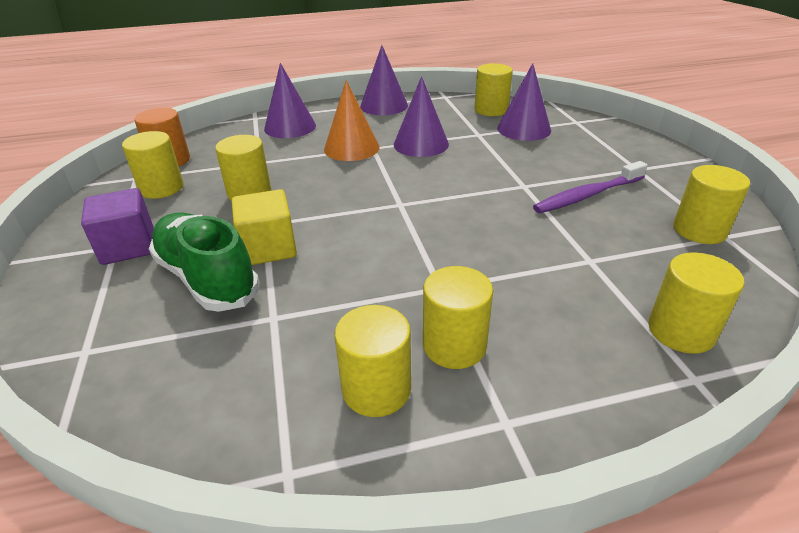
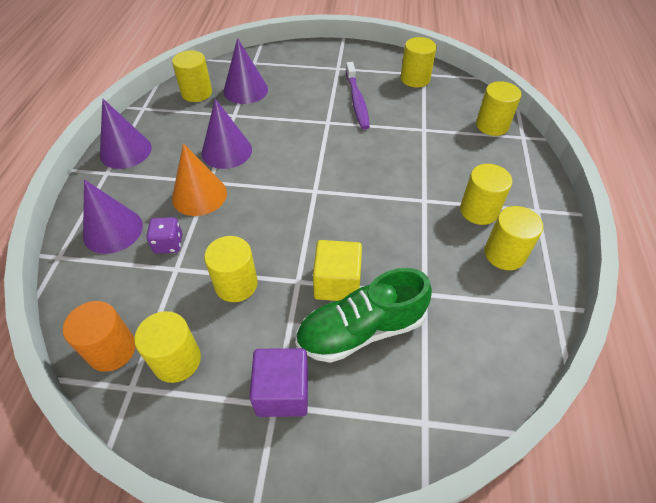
camera: 70 degrees left, 15 degrees up
none -> purple dice [147,217,182,254]

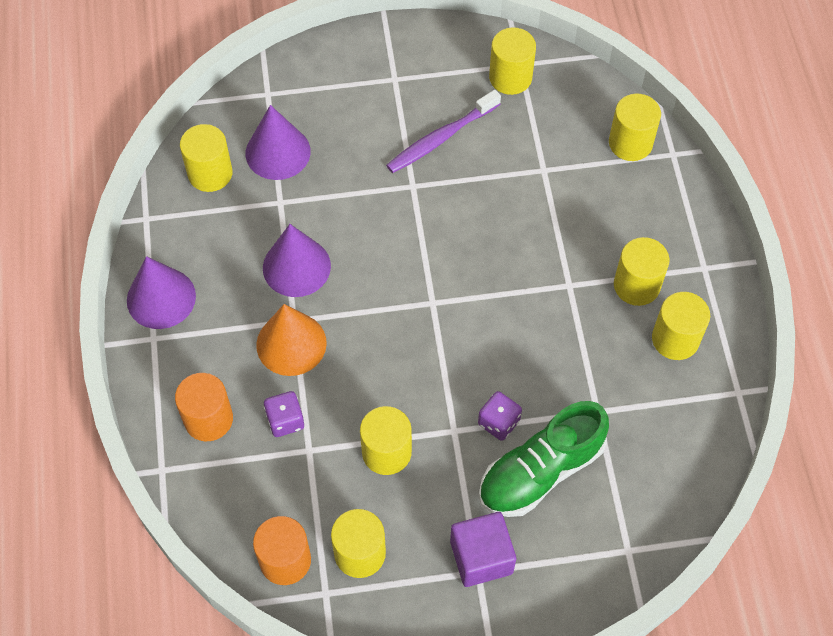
camera: 15 degrees left, 10 degrees up
purple cone [83,179,143,254] -> orange cylinder [175,373,233,441]
yellow cube [313,240,362,301] -> purple dice [478,391,522,441]
purple toothbrush [346,62,370,130] -> purple toothbrush turned 75 degrees clockwise [386,90,501,173]

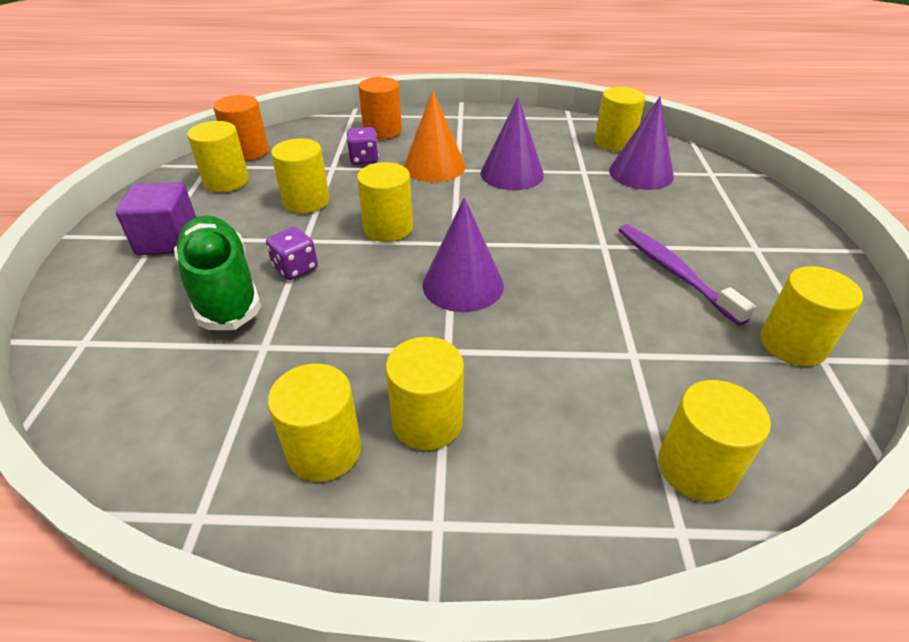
camera: 100 degrees right, 20 degrees down
purple cone [127,256,196,329] -> purple cone moved to [423,197,504,312]
none -> yellow cylinder [357,162,413,242]

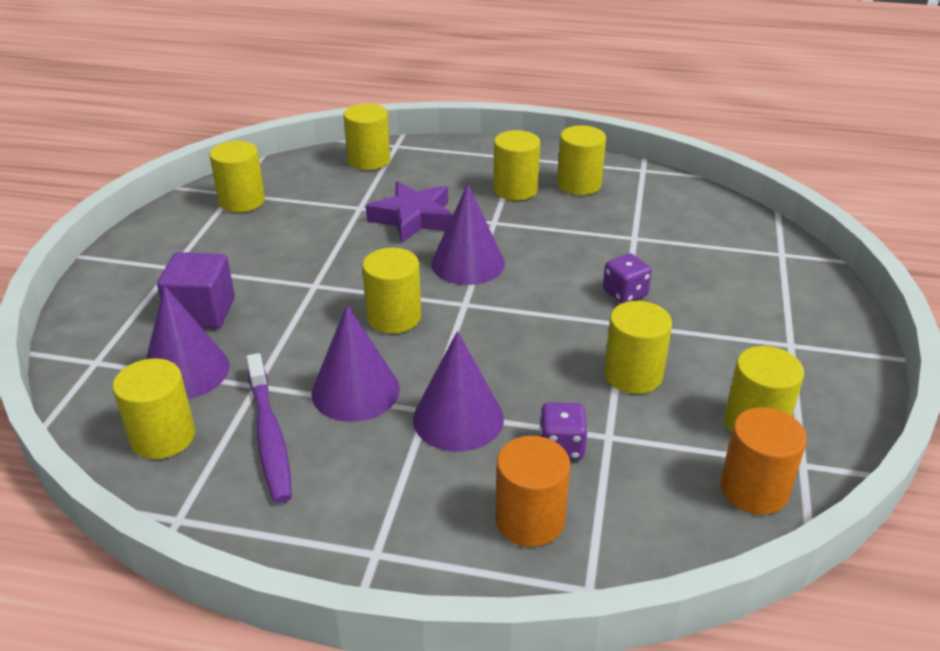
camera: 170 degrees left, 5 degrees down
purple cube [116,182,196,255] -> purple cube moved to [157,252,235,329]
green shoe [174,216,261,330] -> none
yellow cylinder [357,162,413,242] -> yellow cylinder moved to [362,248,421,334]
orange cone [404,90,466,182] -> purple cone [413,331,504,452]
purple toothbrush [619,224,756,326] -> purple toothbrush moved to [246,353,292,503]
none -> purple star [366,181,453,243]

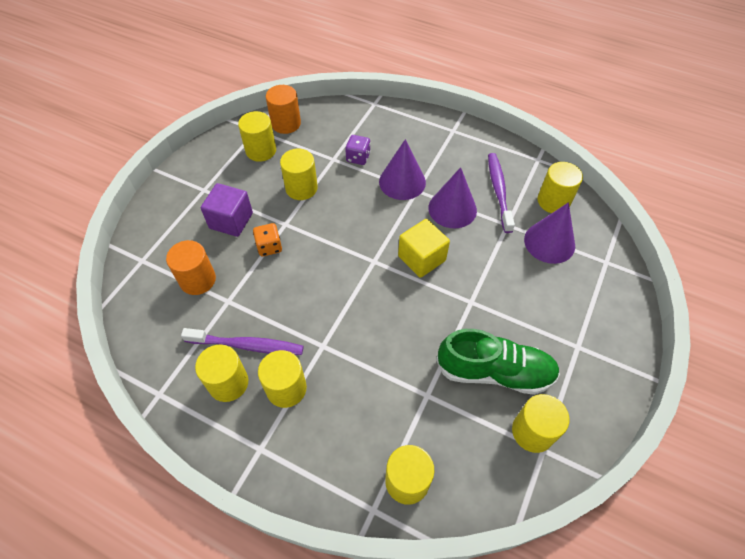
camera: 165 degrees left, 20 degrees up
purple cube [157,252,235,329] -> purple cube moved to [201,183,253,237]
yellow cylinder [362,248,421,334] -> yellow cube [398,219,450,278]
purple star [366,181,453,243] -> none
purple cone [431,184,505,285] -> none
orange cylinder [495,436,570,547] -> orange cylinder moved to [166,240,216,295]
purple dice [603,253,652,304] -> orange dice [253,223,282,256]
none -> purple toothbrush [181,328,304,355]
none -> green shoe [436,329,560,395]

